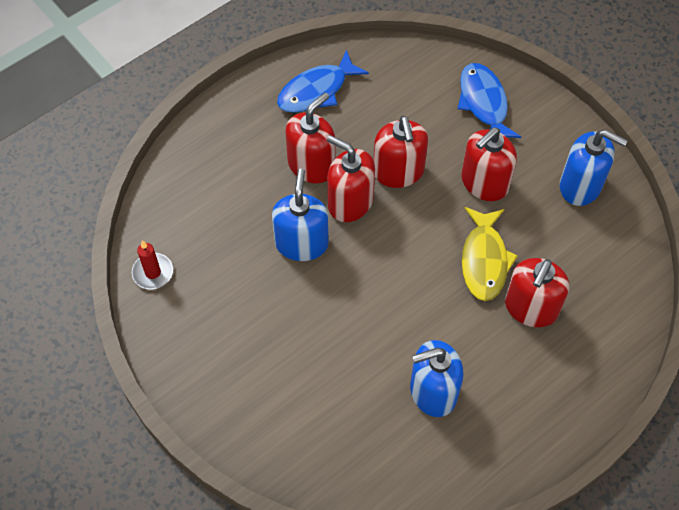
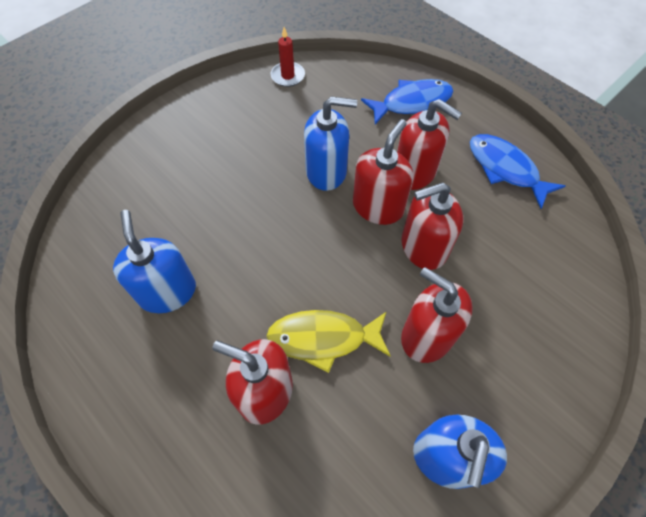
camera: 85 degrees right, 0 degrees up
blue fish [458,63,521,138] -> blue fish moved to [361,79,453,125]

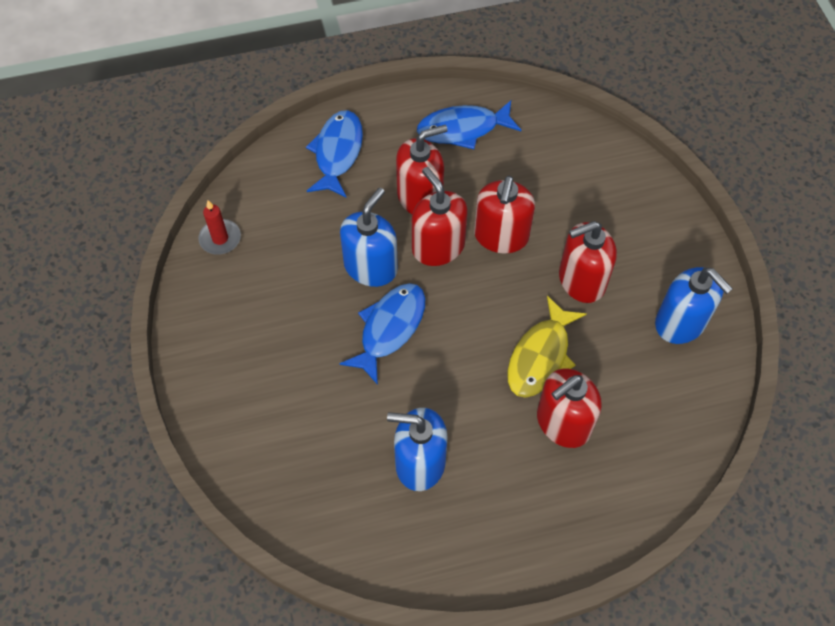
camera: 60 degrees left, 0 degrees up
none -> blue fish [339,283,425,385]

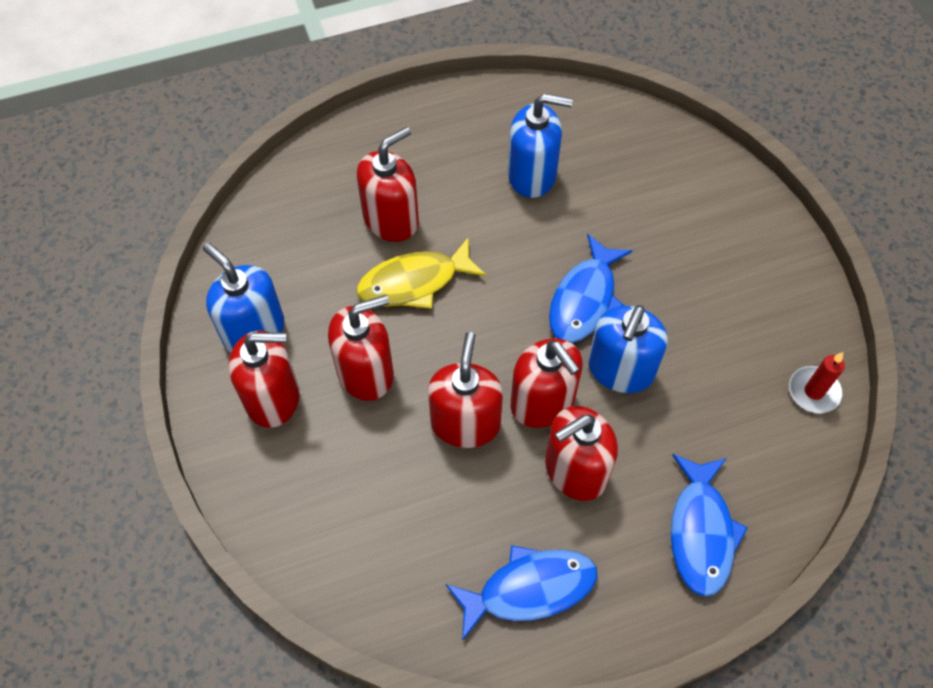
camera: 175 degrees right, 0 degrees up
yellow fish [507,296,586,398] -> yellow fish turned 135 degrees counterclockwise [357,237,486,309]
none -> red soap dispenser [229,330,300,428]

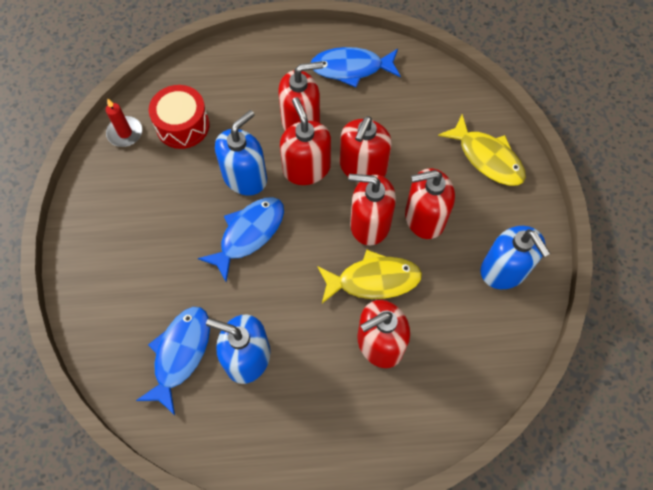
camera: 165 degrees left, 5 degrees up
red soap dispenser [229,330,300,428] -> red soap dispenser moved to [349,174,396,245]
blue fish [671,454,748,597] -> blue fish moved to [136,307,210,415]
none -> red drum [149,85,209,149]
none -> yellow fish [438,114,526,186]

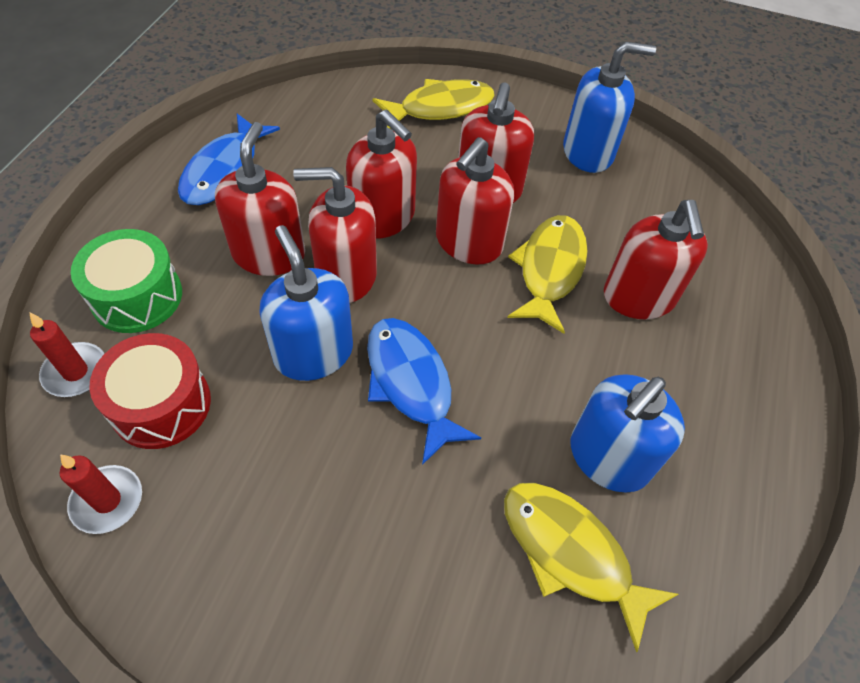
camera: 70 degrees left, 10 degrees down
blue fish [136,307,210,415] -> yellow fish [504,483,679,652]
none -> red candle [29,312,104,397]
none -> green drum [71,229,182,333]

